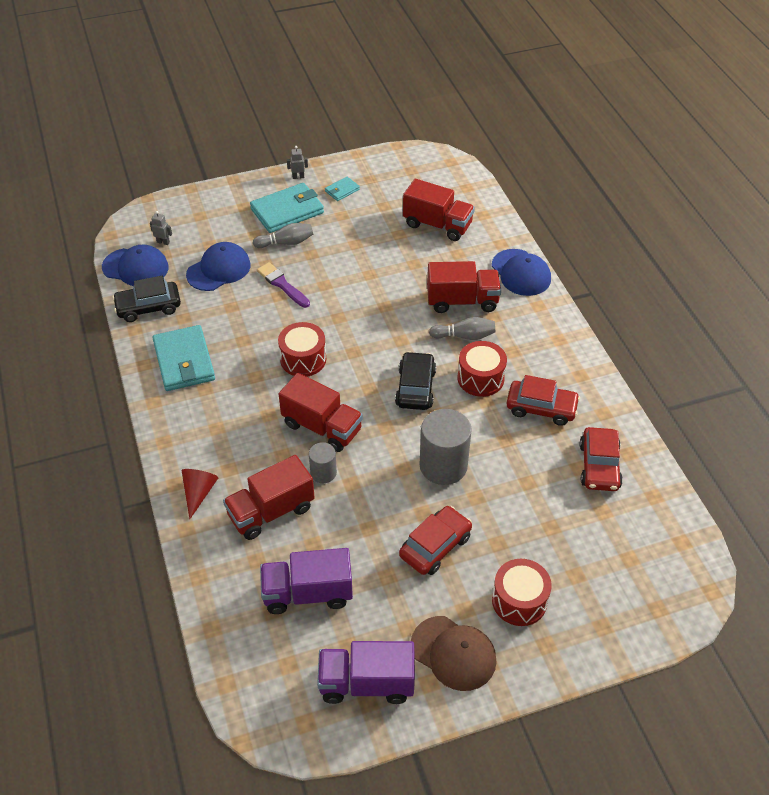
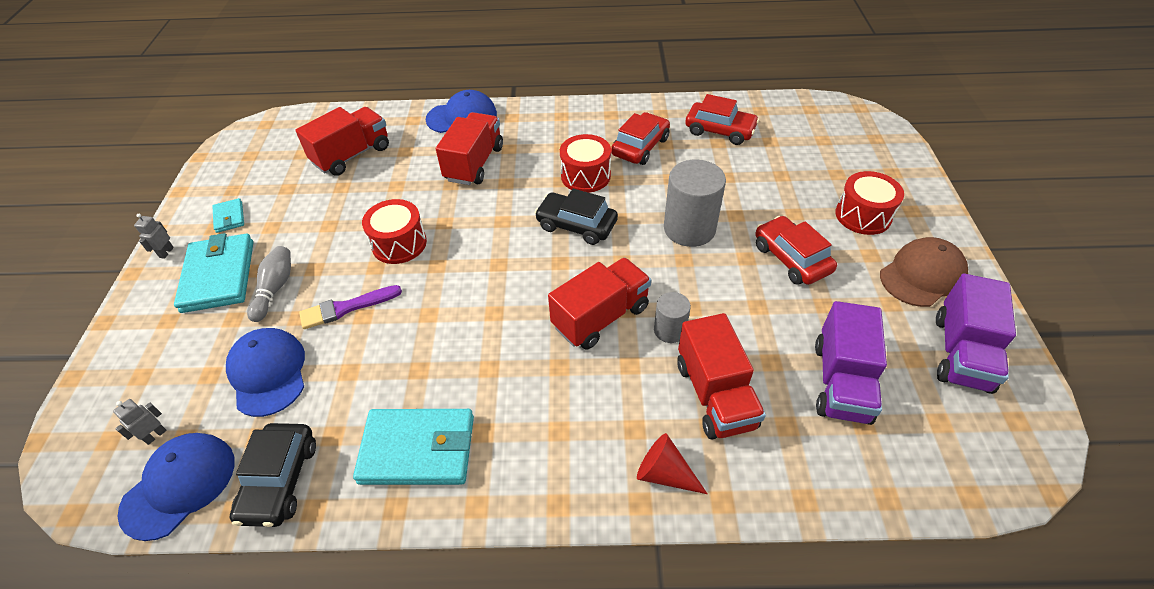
camera: 70 degrees left, 0 degrees up
red drum [278,322,326,377] -> red drum moved to [362,199,427,264]
grey bowling pin [429,317,496,340] -> none

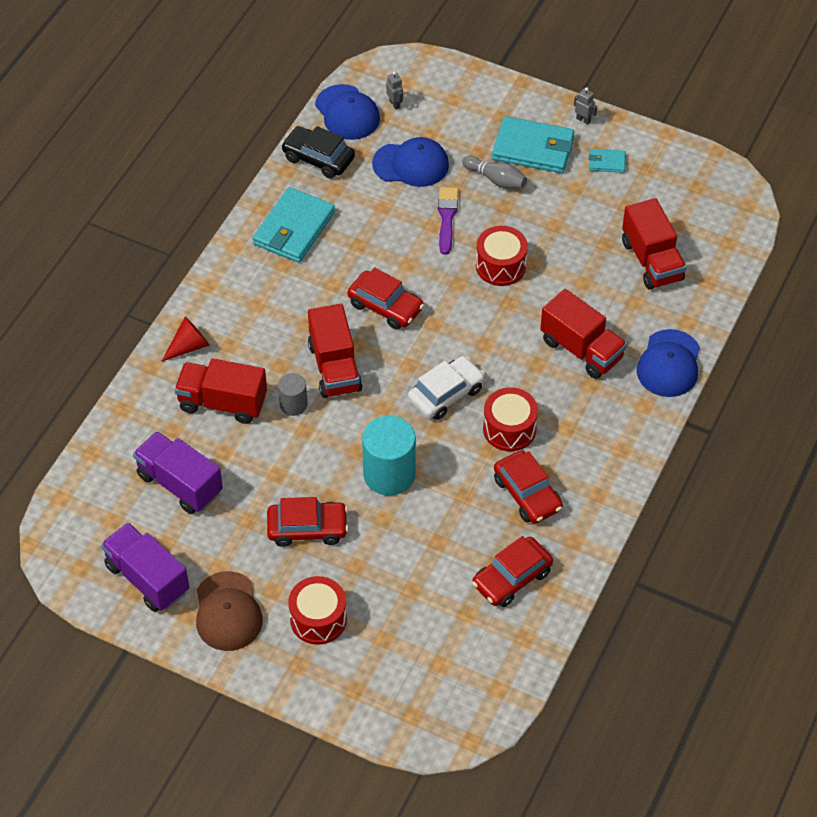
camera: 115 degrees right, 5 degrees up
black car [535,189,618,245] -> white car [408,356,485,420]
grey cylinder [664,160,726,247] -> turquoise cylinder [362,416,416,496]
none -> red car [347,267,424,330]

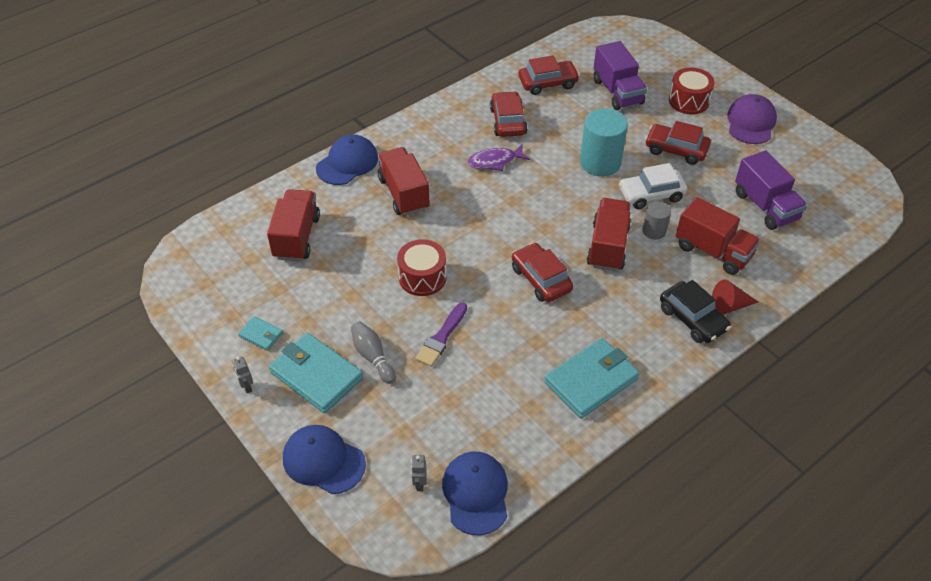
camera: 155 degrees left, 5 degrees down
purple truck [101,523,189,612] -> purple truck moved to [594,41,647,110]
brown cap [196,571,263,651] -> purple cap [727,94,777,144]
black car [281,126,355,179] -> black car moved to [660,280,731,343]
blue cap [372,137,449,187] -> blue cap moved to [283,425,366,494]
white car [408,356,485,420] -> white car moved to [619,163,687,209]
red drum [483,387,538,451] -> purple fish [467,145,530,171]

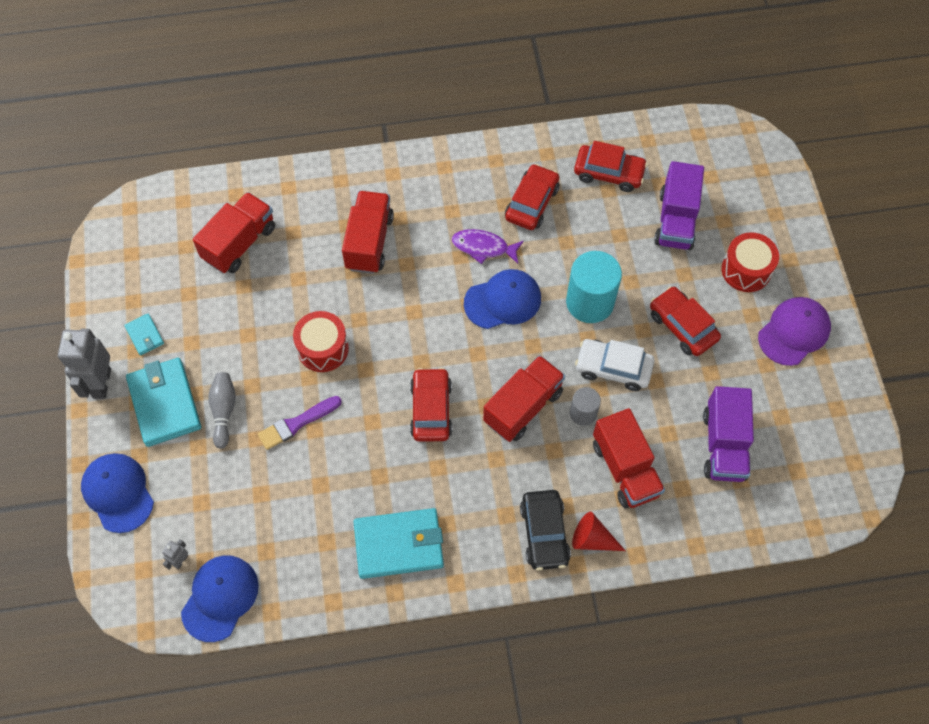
camera: 30 degrees right, 15 degrees up
grey robot [232,356,253,393] -> grey robot [58,329,111,399], size x2.22
blue cap [316,135,378,185] -> blue cap moved to [464,269,541,329]

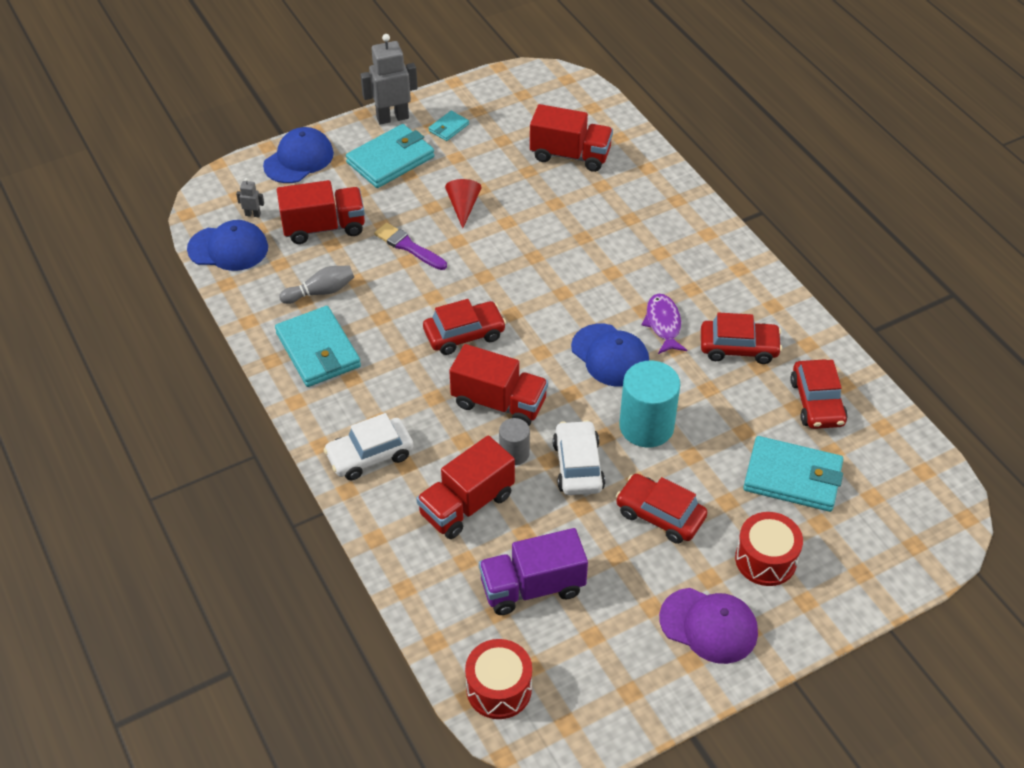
camera: 70 degrees right, 15 degrees down
grey bowling pin [208,372,236,449] -> grey bowling pin moved to [279,265,354,304]
red drum [293,311,349,372] -> red drum moved to [465,639,532,719]
red truck [342,191,394,274] -> red truck moved to [277,180,365,244]
black car [520,490,571,571] -> white car [323,413,413,480]
red cone [572,512,625,551] -> red cone moved to [445,179,482,228]
red car [650,286,721,356] -> red car turned 90 degrees counterclockwise [616,474,707,544]
purple truck [654,161,704,250] -> turquoise wallet [743,436,843,512]

